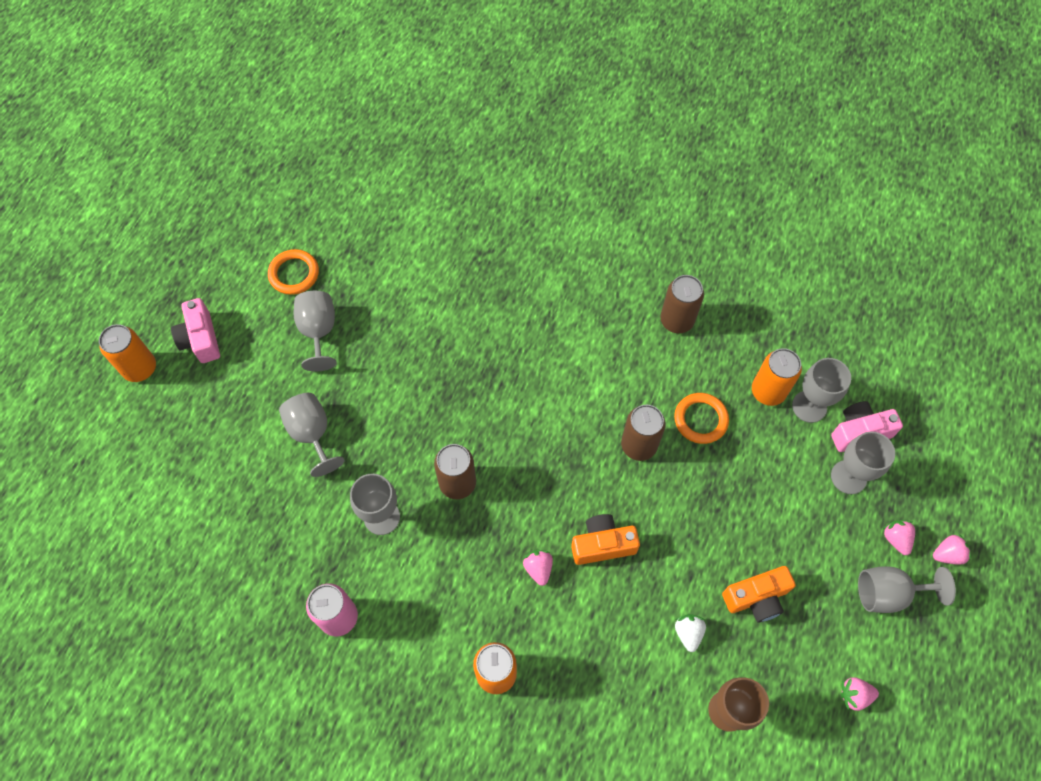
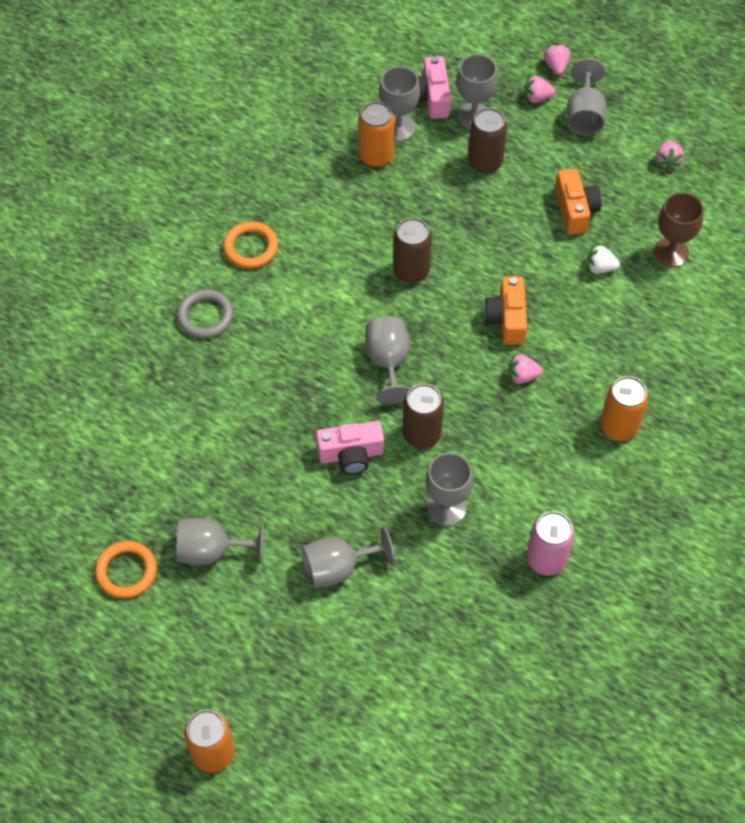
camera: 80 degrees left, 5 degrees down
pink camera [171,298,220,363] -> pink camera moved to [316,421,384,474]
brown can [660,275,704,333] -> brown can moved to [468,108,507,174]
orange ring [674,393,729,444] -> orange ring moved to [223,221,278,268]
none -> grey ring [177,289,234,338]
none -> grey goblet [365,316,411,404]

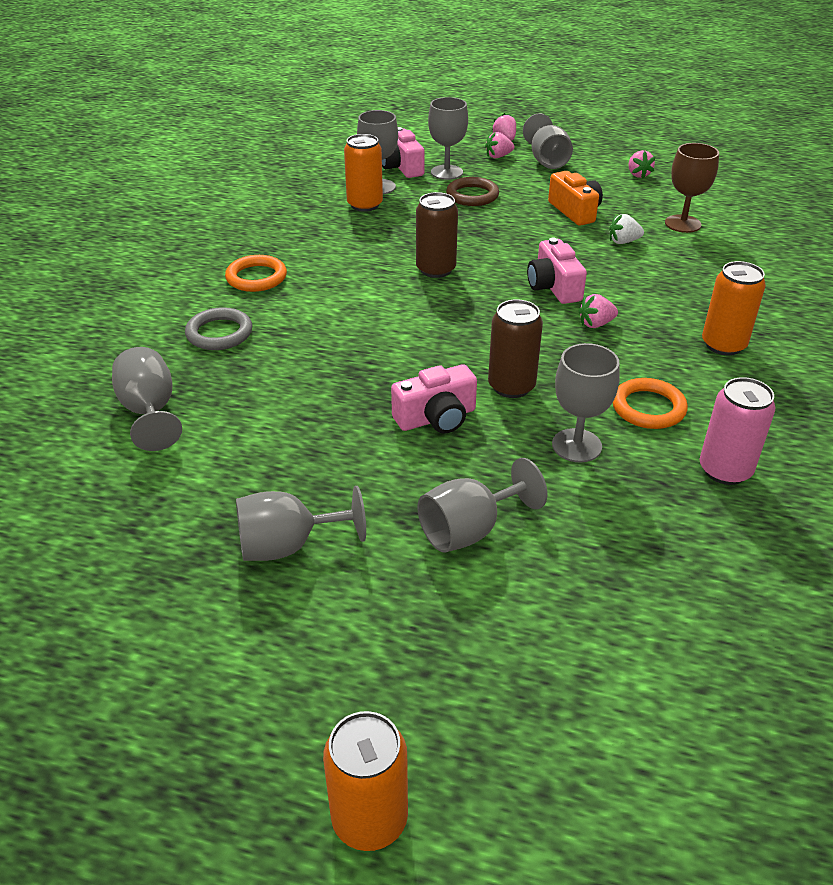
camera: 15 degrees left, 20 degrees down
orange ring [95,541,157,598] -> orange ring moved to [613,378,688,429]
grey goblet [365,316,411,404] -> grey goblet moved to [112,347,182,451]
brown can [468,108,507,174] -> brown ring [446,177,499,206]
orange camera [484,276,527,344] -> pink camera [527,238,587,304]

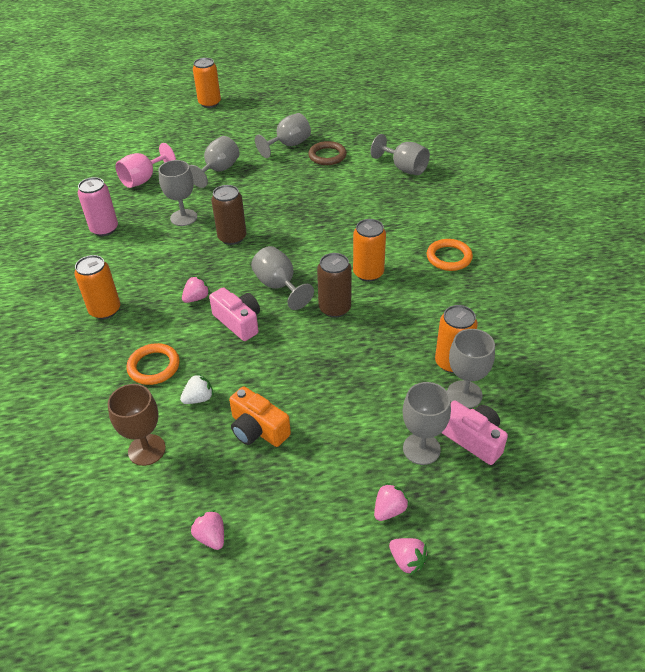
camera: 155 degrees right, 5 degrees up
grey ring [185,307,252,350] -> none
pink camera [391,364,477,434] -> none
brown ring [446,177,499,206] -> brown ring moved to [308,141,347,165]
grey goblet [523,113,573,169] -> grey goblet moved to [251,246,314,310]
orange ring [613,378,688,429] -> orange ring moved to [127,343,180,385]
none -> pink goblet [115,143,176,188]
none -> orange can [353,219,386,282]

